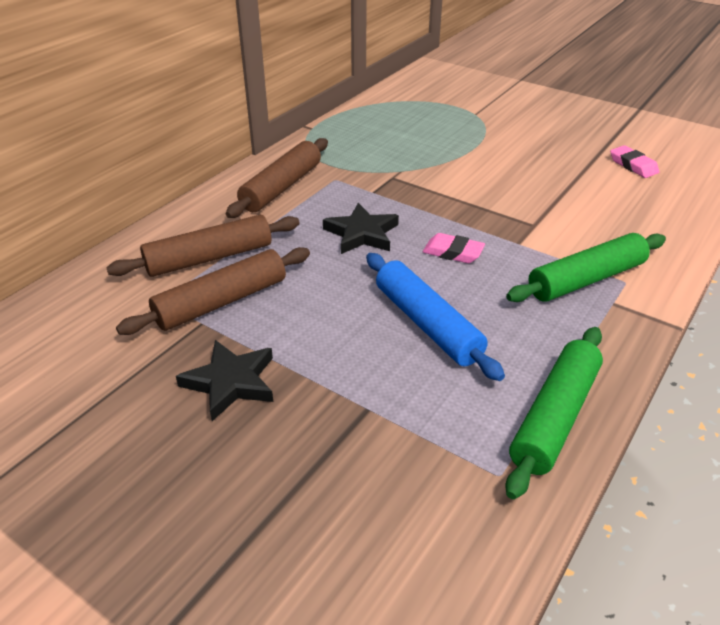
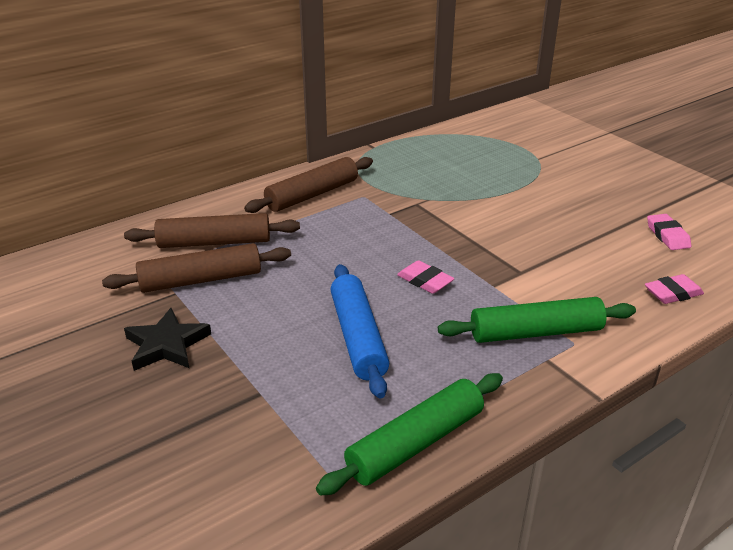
camera: 20 degrees right, 5 degrees down
black star [323,203,399,254] -> none
none -> pink eraser [645,274,704,304]

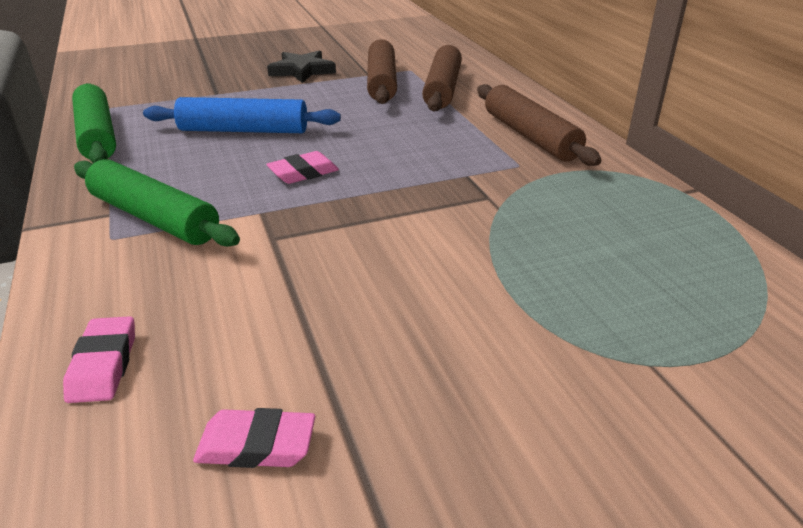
camera: 105 degrees right, 0 degrees up
green rolling pin [438,297,636,343] -> green rolling pin turned 60 degrees counterclockwise [74,159,240,247]

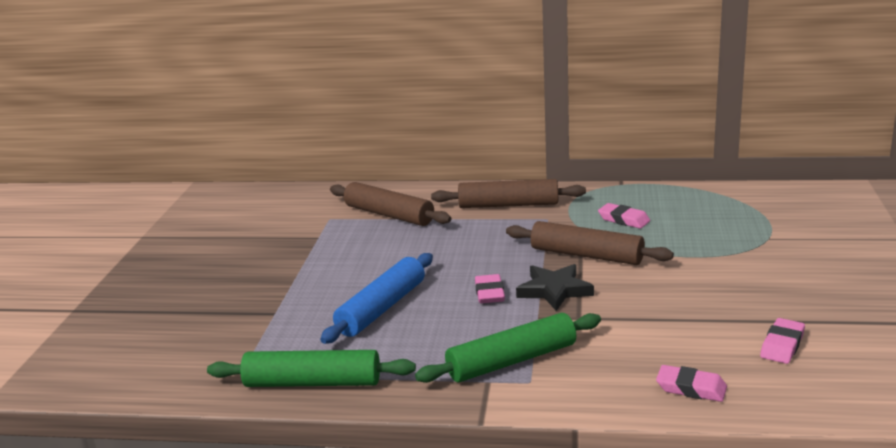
camera: 60 degrees left, 10 degrees down
black star [267,50,336,83] -> black star moved to [516,264,594,311]
brown rolling pin [367,39,397,104] -> brown rolling pin moved to [506,221,674,265]
none -> pink eraser [598,203,650,229]

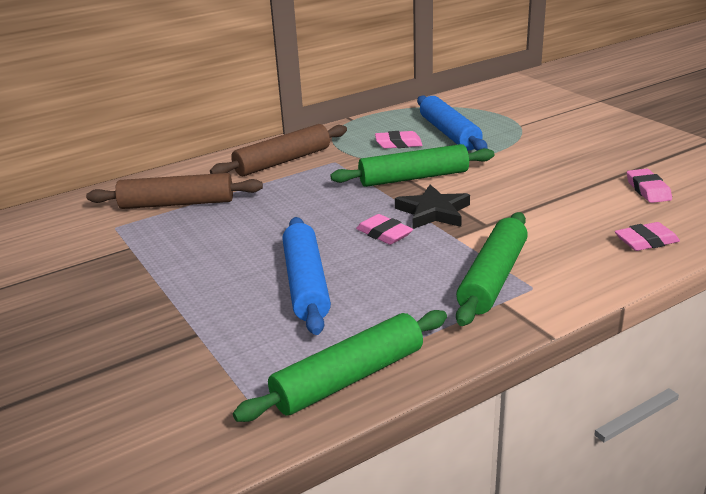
camera: 40 degrees left, 5 degrees up
brown rolling pin [506,221,674,265] -> green rolling pin [330,144,494,187]
none -> blue rolling pin [417,95,487,151]

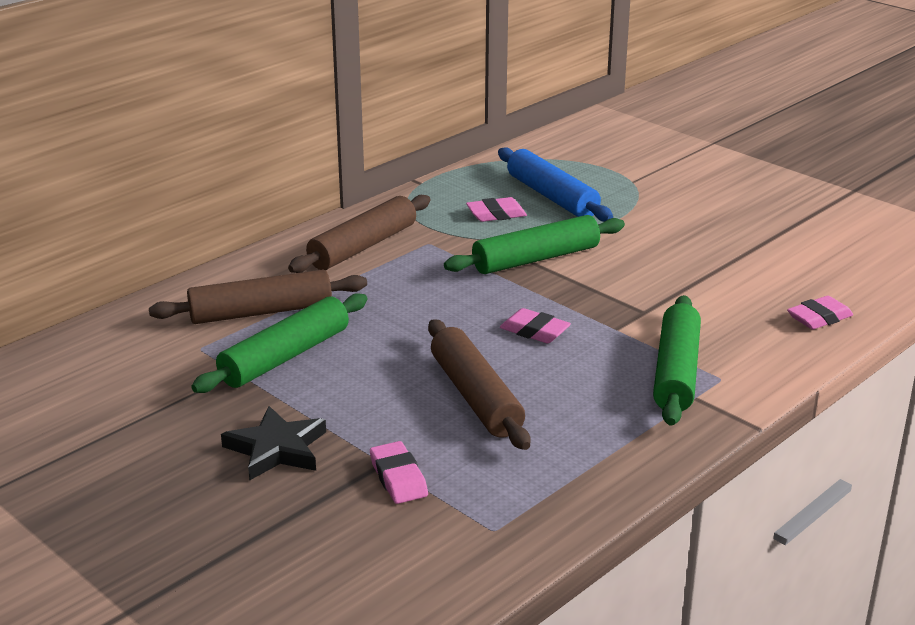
camera: 15 degrees left, 0 degrees up
green rolling pin [233,310,447,422] -> green rolling pin moved to [191,293,368,393]
blue rolling pin [283,217,331,335] -> brown rolling pin [428,319,531,450]
black star [395,184,470,229] -> black star moved to [221,406,326,481]
pink eraser [627,169,672,203] -> pink eraser moved to [370,441,428,504]

